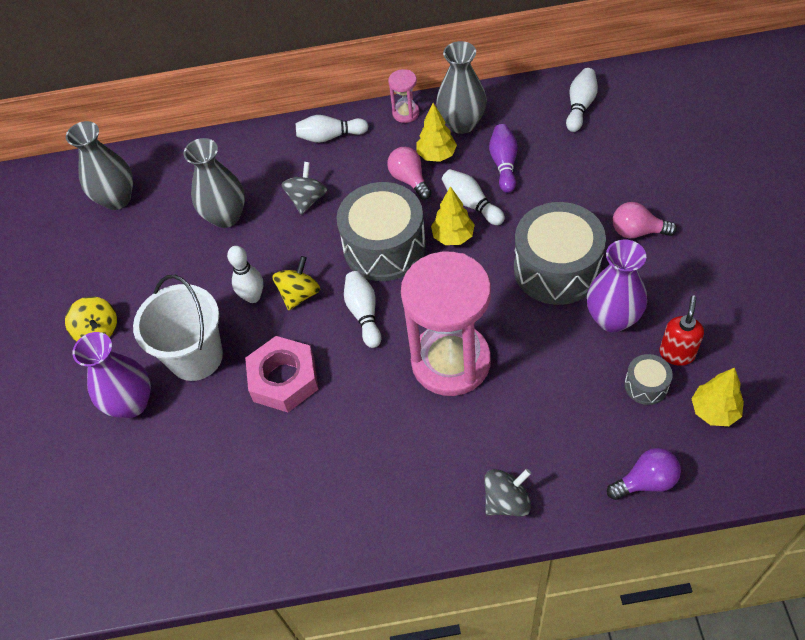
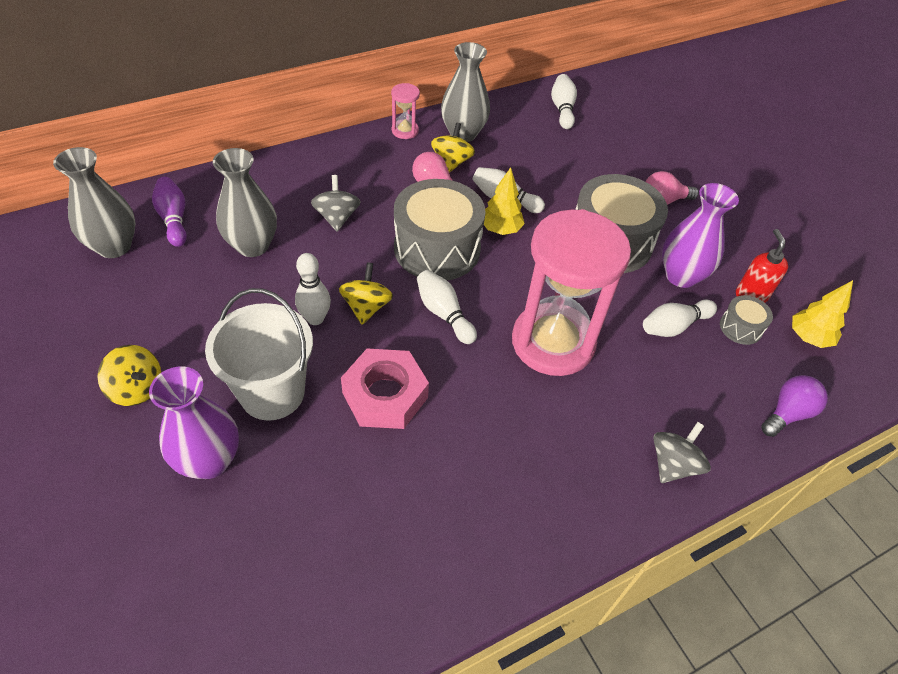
camera: 30 degrees left, 5 degrees down
white bowling pin [296,115,368,143] -> white bowling pin moved to [643,299,717,337]
yellow tree [417,103,457,162] -> yellow spinning top [431,123,475,173]
purple bowling pin [489,124,518,193] -> purple bowling pin moved to [152,177,187,247]

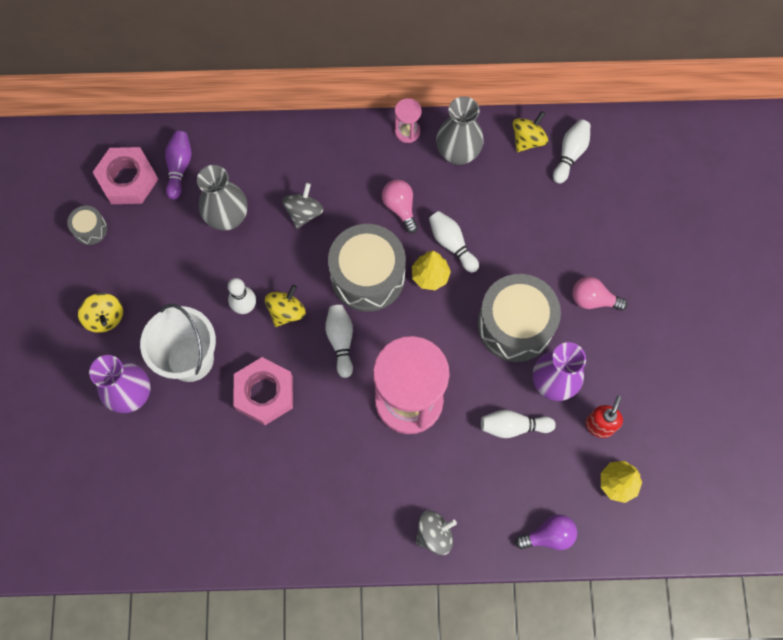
camera: 30 degrees right, 20 degrees up
grey vase [53,147,135,258] -> pink nut [93,147,158,204]
yellow spinning top [431,123,475,173] -> yellow spinning top moved to [513,111,548,152]
grey drum [720,295,773,345] -> grey drum moved to [67,206,107,245]

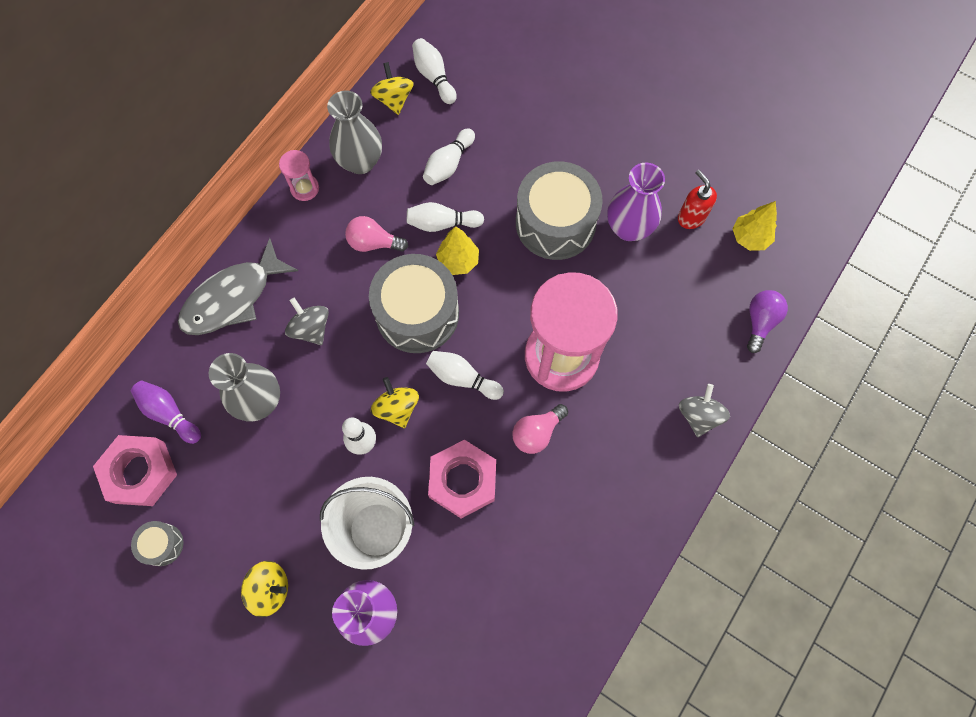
camera: 55 degrees left, 0 degrees up
white bowling pin [481,410,556,438] -> white bowling pin moved to [423,128,475,185]
pink light bulb [572,277,628,311] -> pink light bulb moved to [512,404,568,454]
none -> grey fish [178,238,298,335]

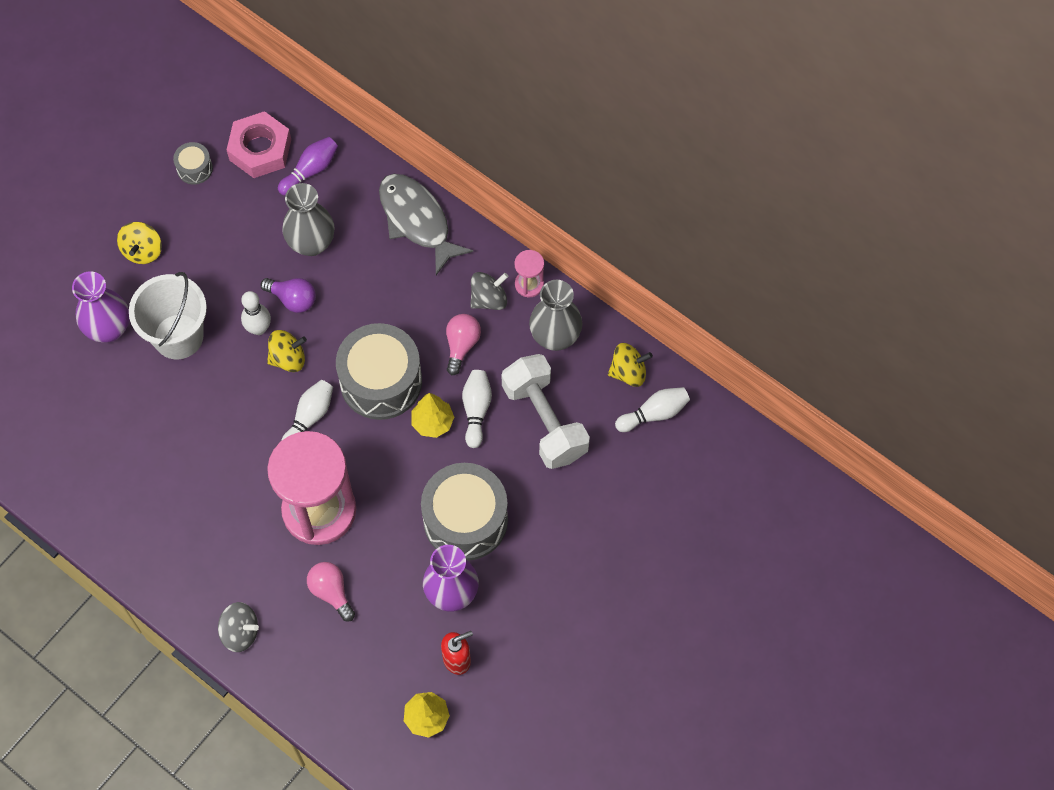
camera: 95 degrees right, 5 degrees down
grey spinning top [285,298,329,345] -> grey spinning top moved to [470,272,508,310]
white bowling pin [423,128,475,185] -> white dumbbell [502,354,590,469]
pink nut [428,440,496,518] -> none
pink light bulb [512,404,568,454] -> pink light bulb moved to [307,562,355,622]
purple light bulb [747,290,788,353] -> purple light bulb moved to [261,278,316,313]

